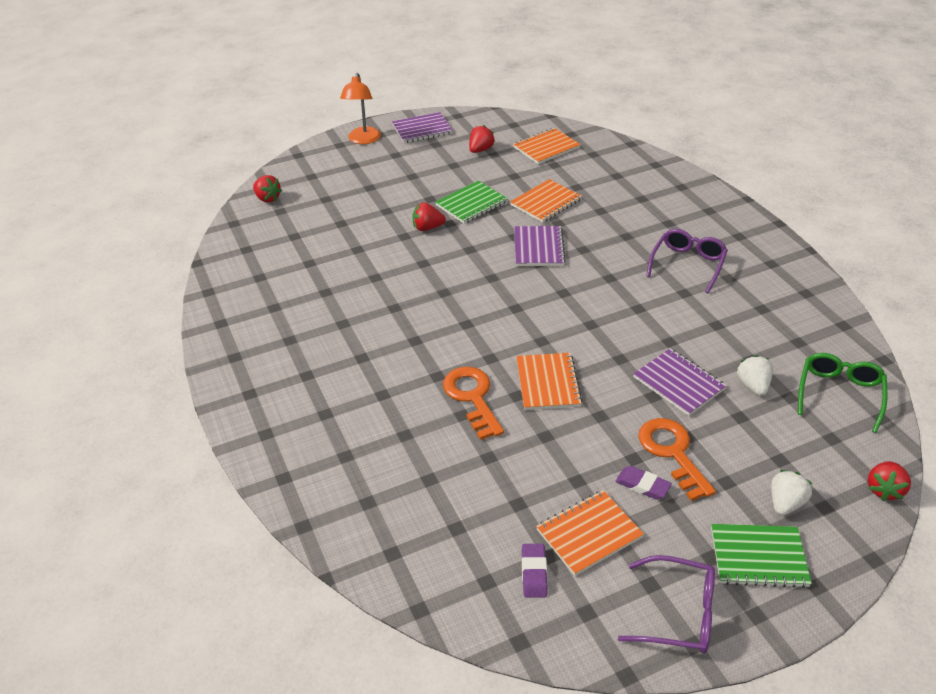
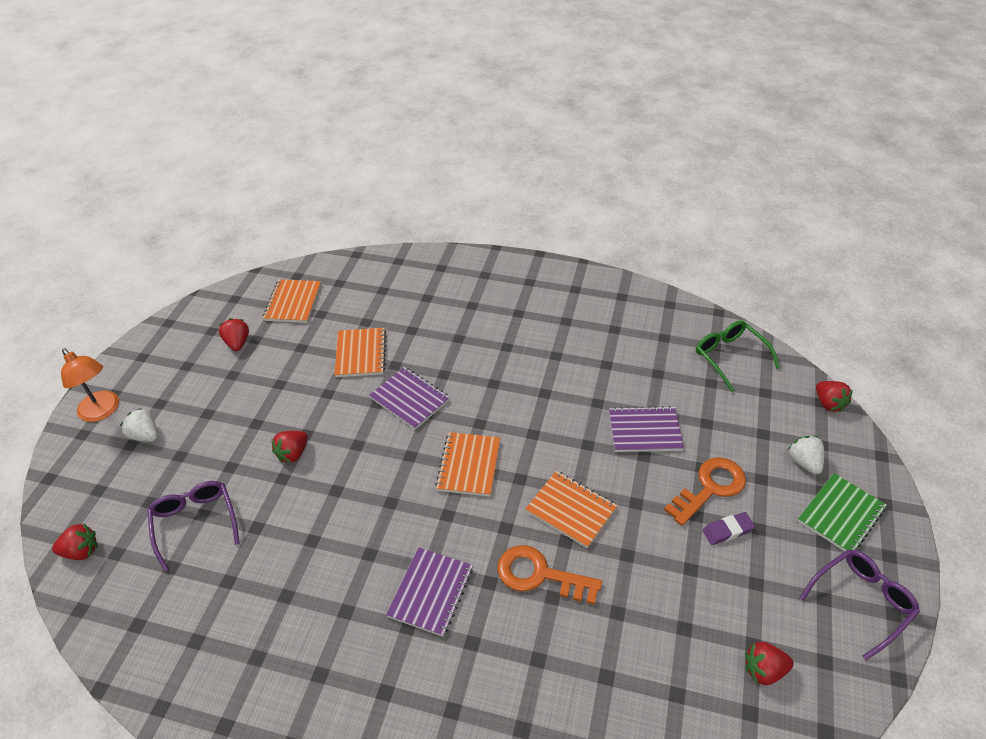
camera: 50 degrees left, 5 degrees up
purple notebook [392,112,453,143] -> purple notebook moved to [386,547,473,637]
green notebook [435,181,508,224] -> none
purple eraser [522,544,548,598] -> red strawberry [745,642,794,685]
orange notebook [536,490,644,576] -> orange notebook moved to [435,432,500,496]
orange key [638,418,716,501] -> orange key turned 120 degrees clockwise [664,457,746,526]
purple glasses [646,229,728,294] -> purple glasses moved to [147,481,240,572]
white strawberry [737,355,773,396] -> white strawberry moved to [120,408,158,442]

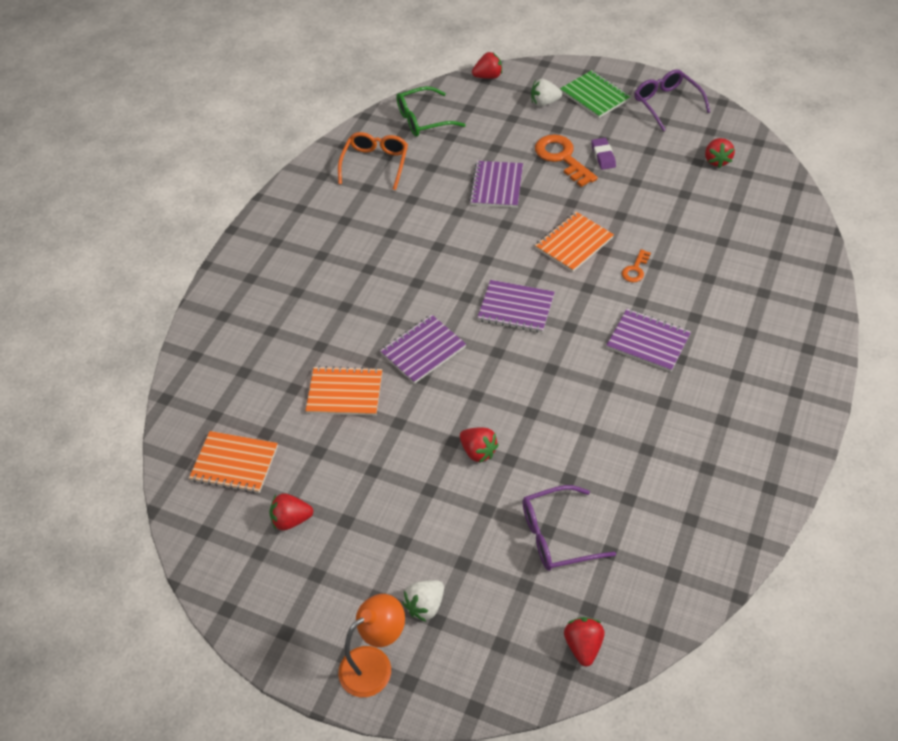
camera: 80 degrees left, 5 degrees up
orange notebook [435,432,500,496] -> purple notebook [477,280,555,333]
orange key [497,545,602,605] -> orange key [622,249,651,282], size x0.51
none -> orange glasses [338,132,408,190]

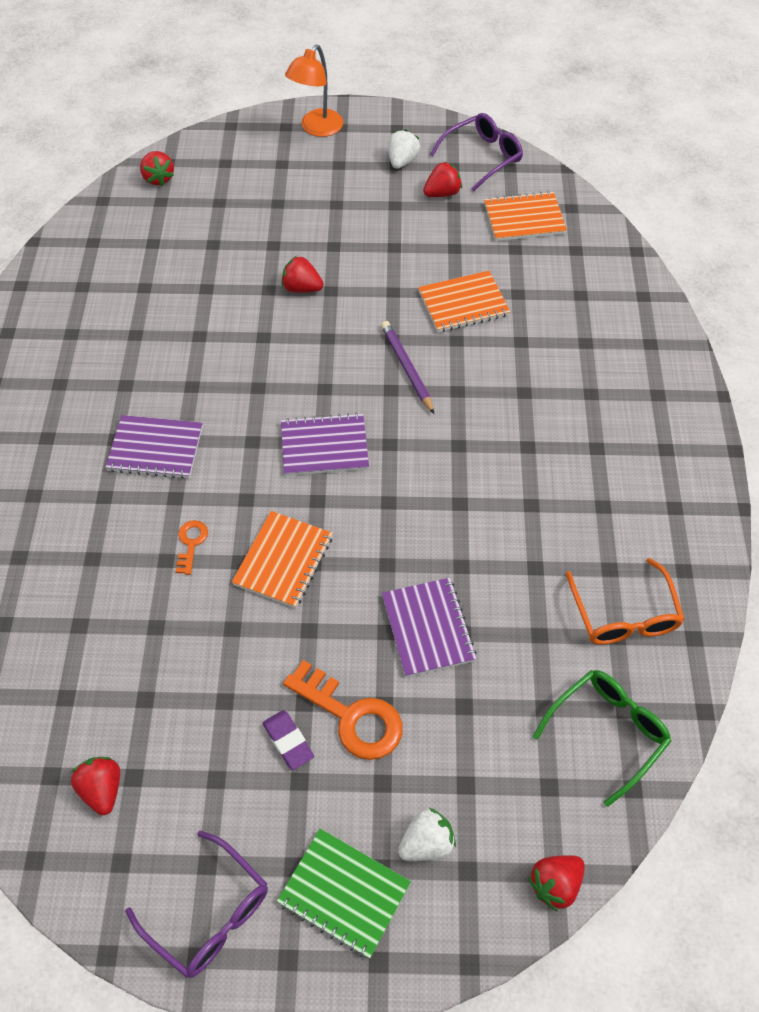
camera: 155 degrees right, 5 degrees up
purple notebook [380,315,466,384] -> purple pencil [381,321,434,414]
white strawberry [402,580,444,622] -> white strawberry moved to [388,129,420,169]
purple glasses [522,485,616,571] -> purple glasses moved to [430,113,523,191]

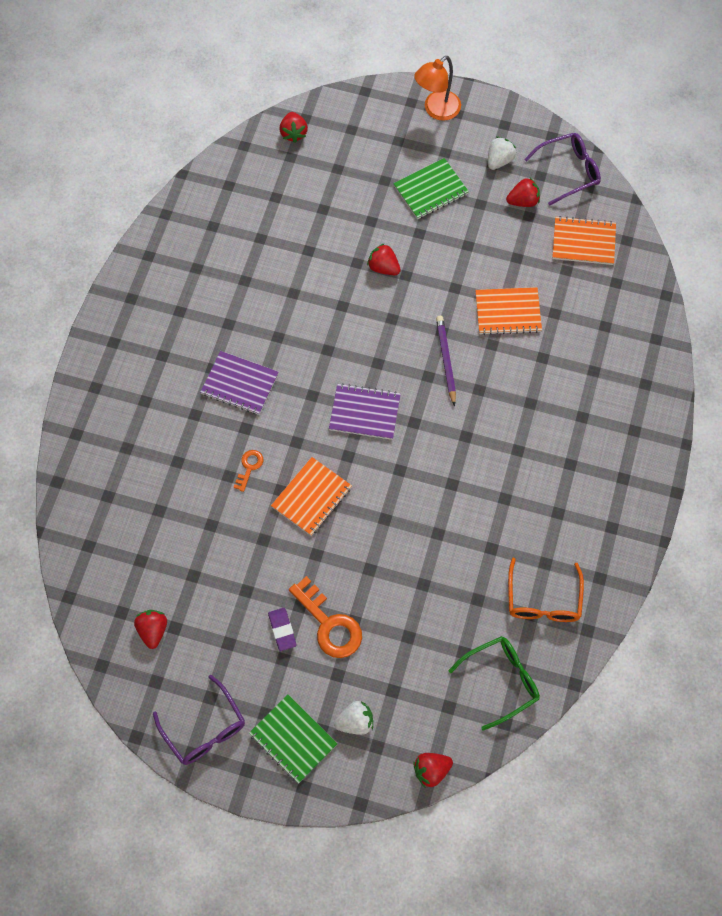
camera: 15 degrees right, 10 degrees up
purple notebook [382,578,477,677] -> none
none -> green notebook [393,158,469,219]

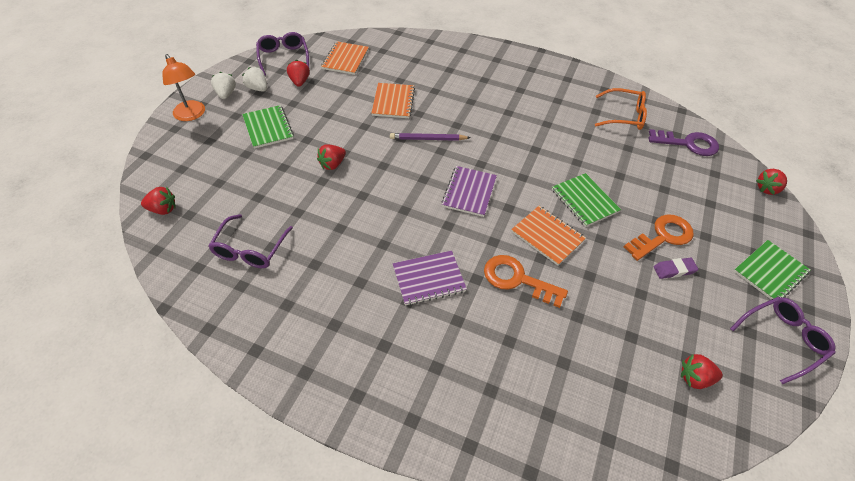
camera: 85 degrees left, 15 degrees down
purple notebook [201,351,279,415] -> purple notebook turned 45 degrees clockwise [393,250,467,306]
orange key [234,450,263,492] -> orange key [484,255,568,308], size x1.94
white strawberry [334,701,373,735] -> white strawberry moved to [211,72,236,99]
red strawberry [413,753,453,787] -> red strawberry turned 75 degrees clockwise [756,169,787,195]
green glasses [449,636,540,731] -> purple key [649,129,719,156]
none -> purple glasses [208,214,293,268]
none -> green notebook [552,173,621,227]

